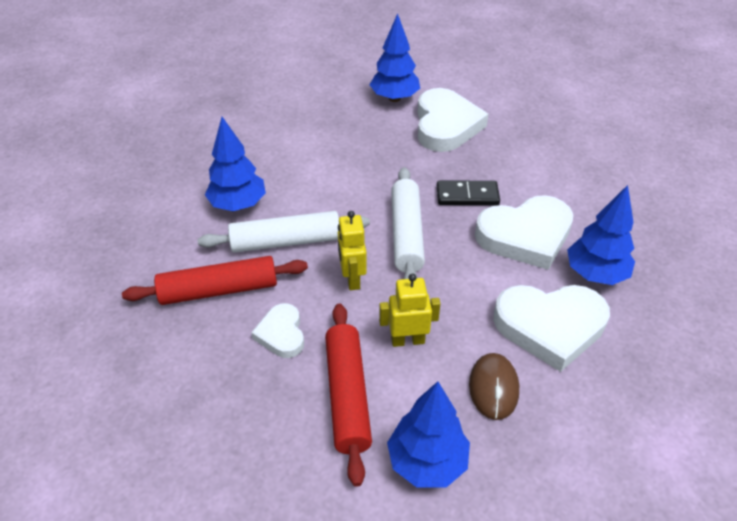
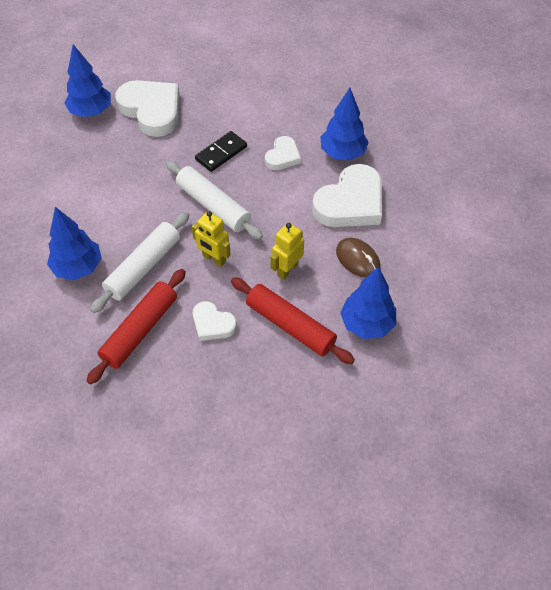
camera: 45 degrees left, 10 degrees up
white heart [475,195,573,270] -> white heart [265,136,301,170], size x0.54

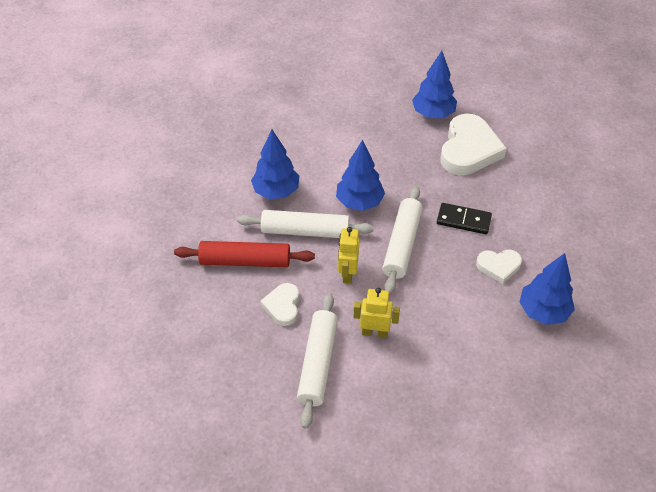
camera: 60 degrees right, 5 degrees down
red rolling pin [231,277,355,364] -> white rolling pin [297,293,338,428]
white heart [312,164,382,227] -> none
brown mouse [336,238,380,278] -> none
blue tree [340,267,396,339] -> blue tree moved to [336,140,385,211]

